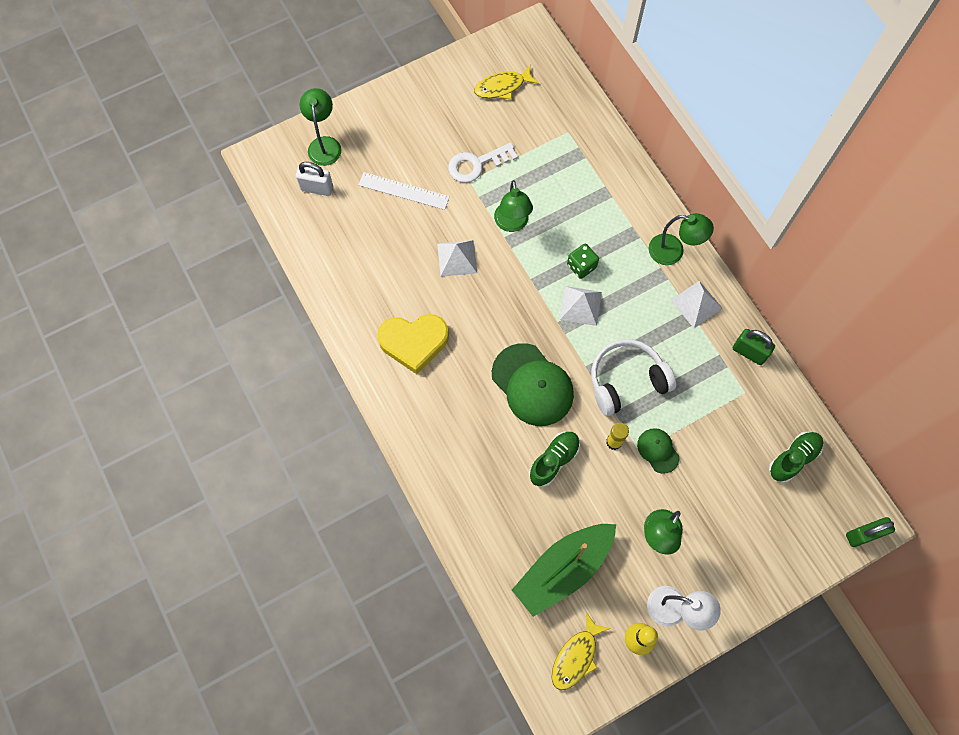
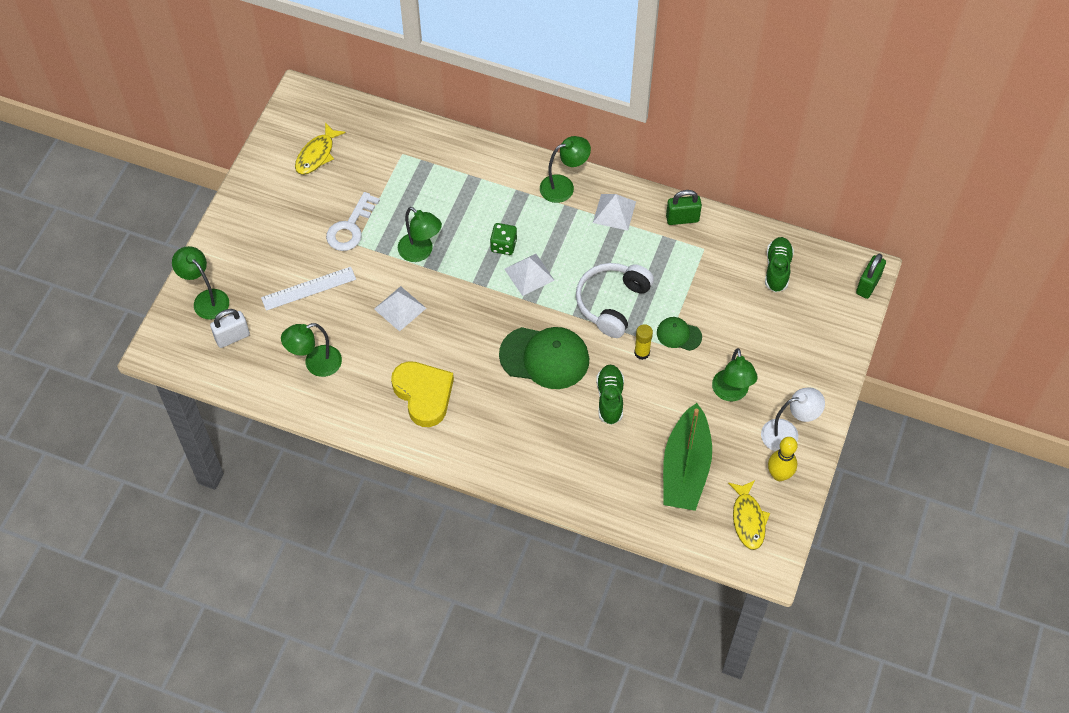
camera: 40 degrees left, 10 degrees down
yellow heart [377,314,449,374] -> yellow heart turned 75 degrees counterclockwise [391,361,454,427]
none -> green lamp [281,323,342,377]

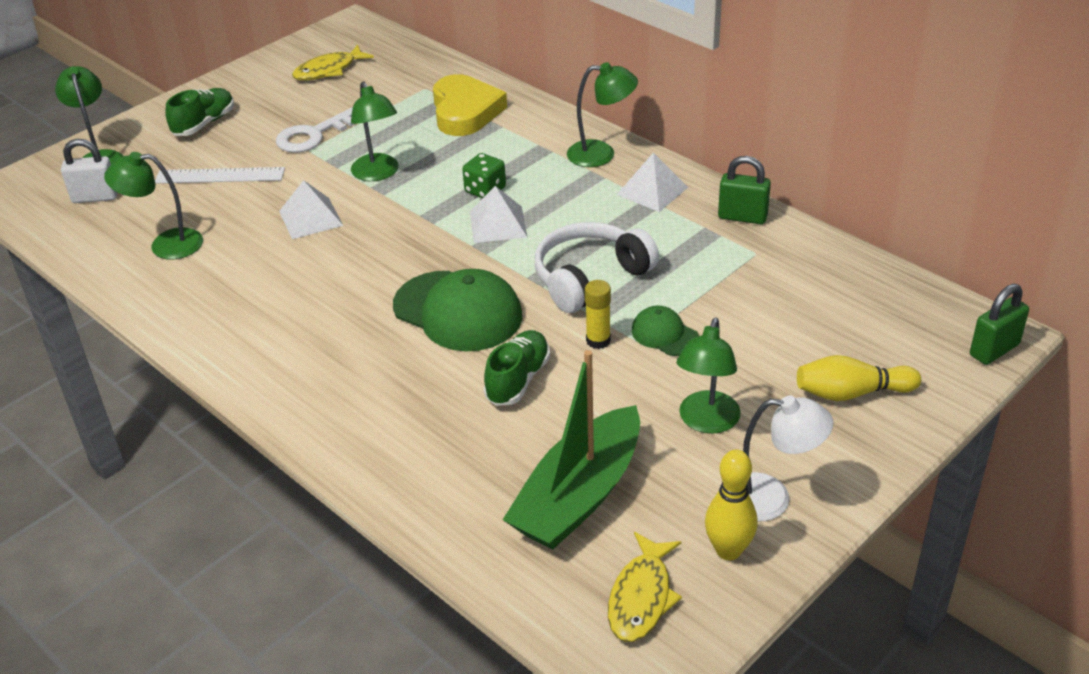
camera: 25 degrees right, 20 degrees down
yellow heart [391,361,454,427] -> yellow heart moved to [433,74,507,136]
green shoe [765,237,794,292] -> green shoe moved to [165,88,234,136]
none -> yellow bowling pin [797,355,921,401]

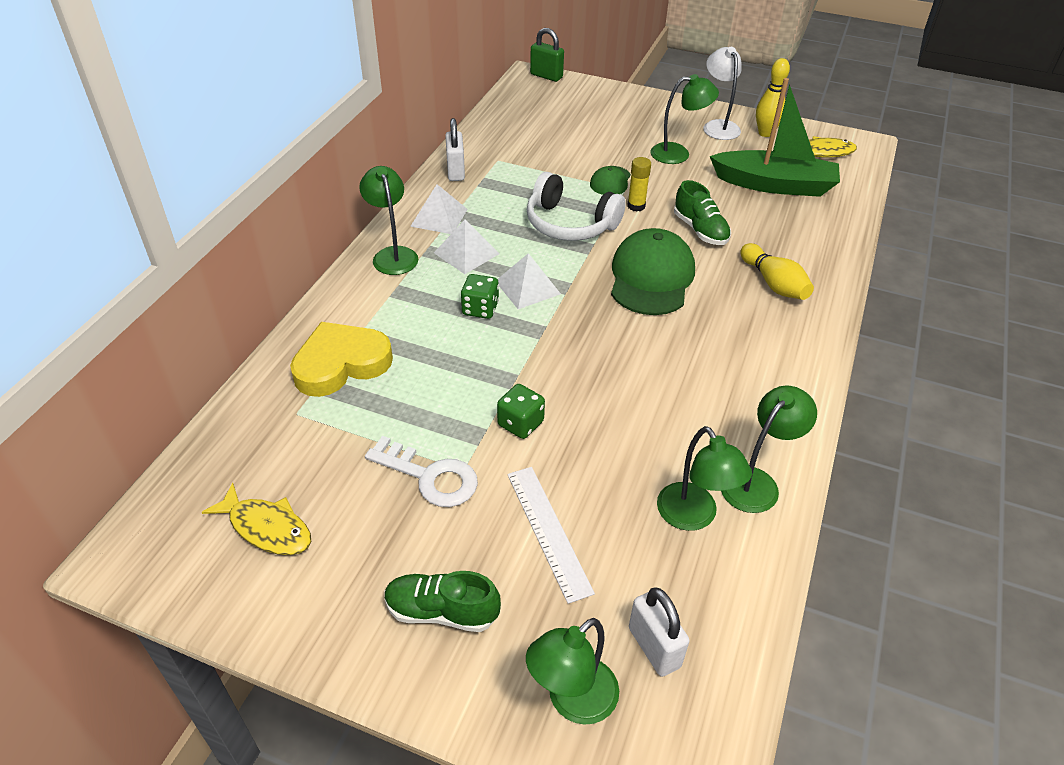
camera: 115 degrees left, 5 degrees up
white pyramid [279,180,343,239] -> white pyramid moved to [434,220,499,274]
green lamp [351,81,399,181] -> green lamp moved to [721,386,817,513]
green shoe [484,330,550,406] -> green shoe turned 120 degrees counterclockwise [674,180,731,245]
green padlock [718,156,771,224] -> white padlock [445,118,465,181]
yellow bowling pin [797,355,921,401] -> yellow bowling pin moved to [740,243,814,300]
none -> green dice [497,384,545,439]

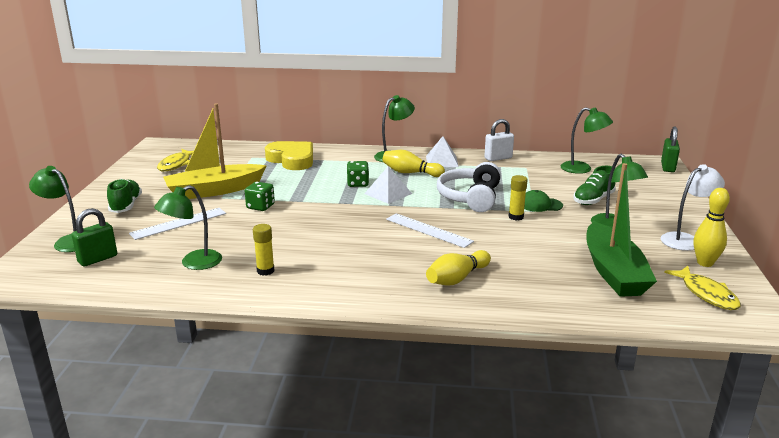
camera: 75 degrees right, 20 degrees down
white key [365,436,478,507] -> yellow boat [163,103,267,199]
white pyramid [434,220,499,274] -> yellow bowling pin [382,150,445,177]
green cap [611,228,695,315] -> white ruler [386,213,474,248]
white padlock [629,588,690,677] -> green padlock [72,208,117,266]
green shoe [674,180,731,245] -> green shoe moved to [573,166,616,205]
green lamp [721,386,817,513] -> green lamp moved to [561,107,613,174]
none -> yellow glue stick [253,224,274,276]

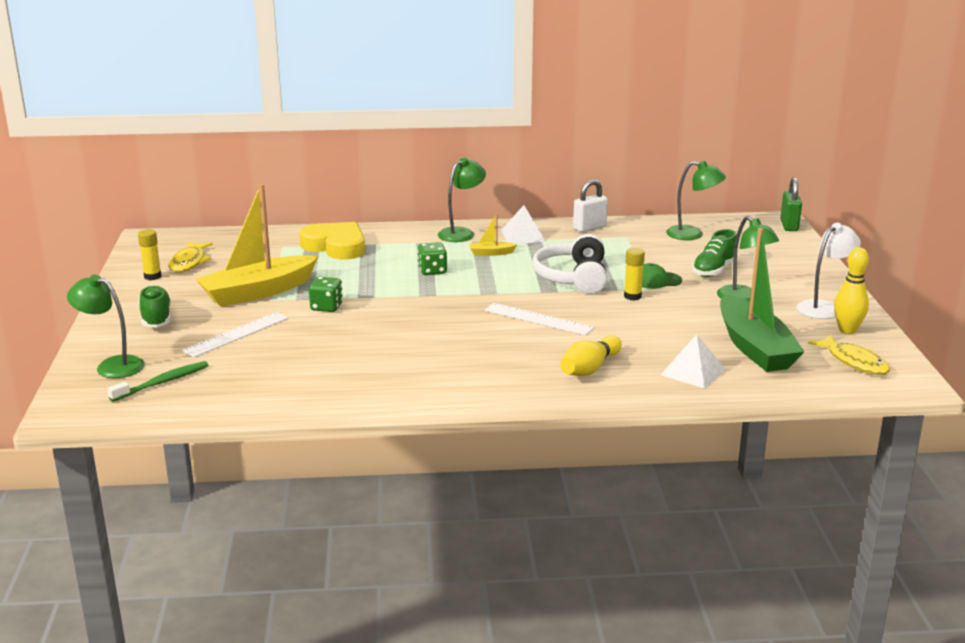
camera: 10 degrees left, 0 degrees up
green padlock [72,208,117,266] -> green toothbrush [107,361,209,402]
green lamp [154,185,222,270] -> none
yellow glue stick [253,224,274,276] -> yellow glue stick moved to [138,229,161,280]
white pyramid [364,166,412,204] -> white pyramid moved to [661,334,726,389]
yellow bowling pin [382,150,445,177] -> yellow boat [469,213,517,256]

